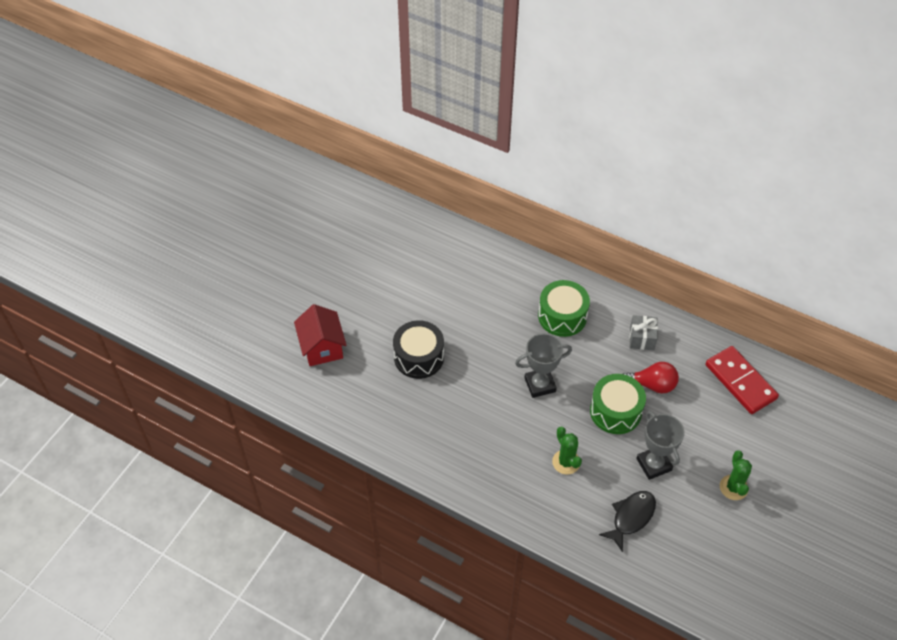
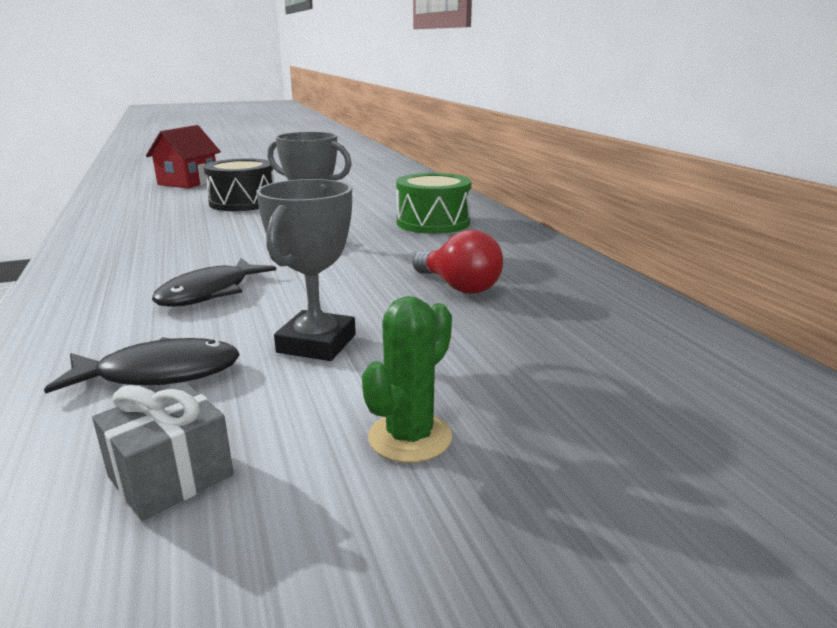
camera: 40 degrees right, 30 degrees down
green cactus [552,427,582,475] -> black fish [152,258,276,307]
green drum [590,374,646,434] -> none
grey gift [630,315,658,350] -> grey gift moved to [92,382,234,521]
red domino [706,346,779,414] -> none

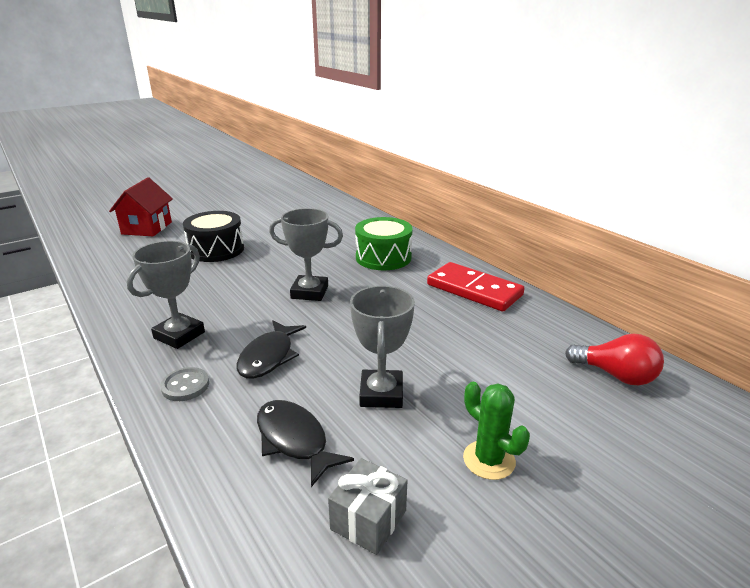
camera: 15 degrees left, 5 degrees up
black fish [44,337,240,394] -> black fish turned 105 degrees counterclockwise [257,400,354,487]
green cactus [362,296,452,463] -> green cactus turned 60 degrees counterclockwise [463,382,530,480]
red light bulb [413,230,503,294] -> red light bulb moved to [565,334,664,385]
none -> grey trophy [127,241,205,349]
none -> grey button [160,367,209,401]
none -> red domino [427,262,525,311]

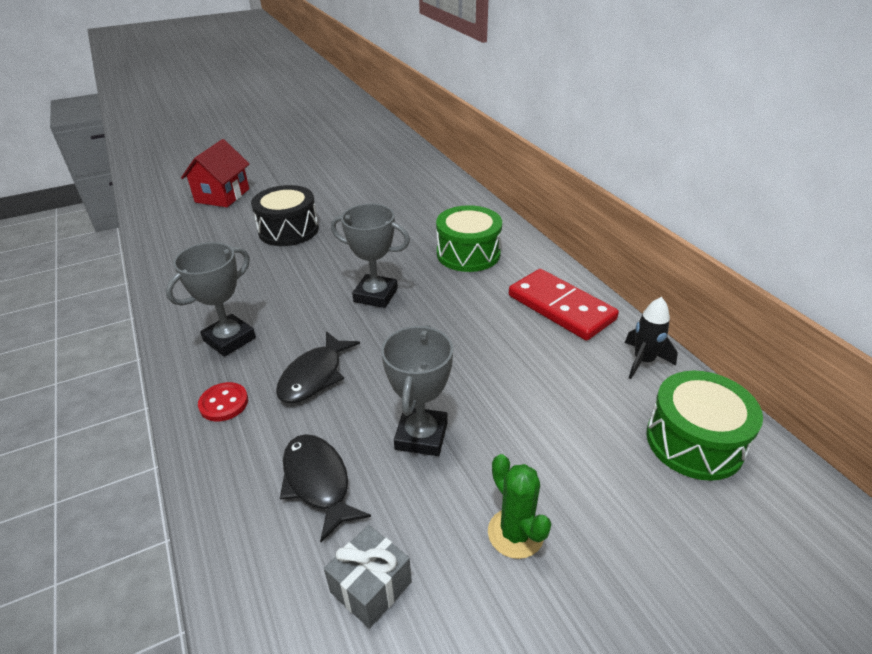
camera: 10 degrees right, 10 degrees up
grey button [160,367,209,401] -> red button [198,382,248,422]
red light bulb [565,334,664,385] -> green drum [646,371,763,481]
none -> black rocket [625,297,678,379]

